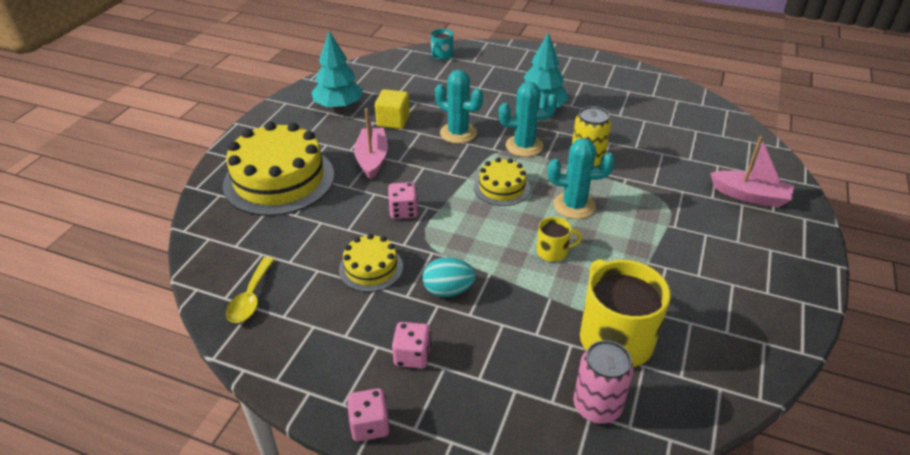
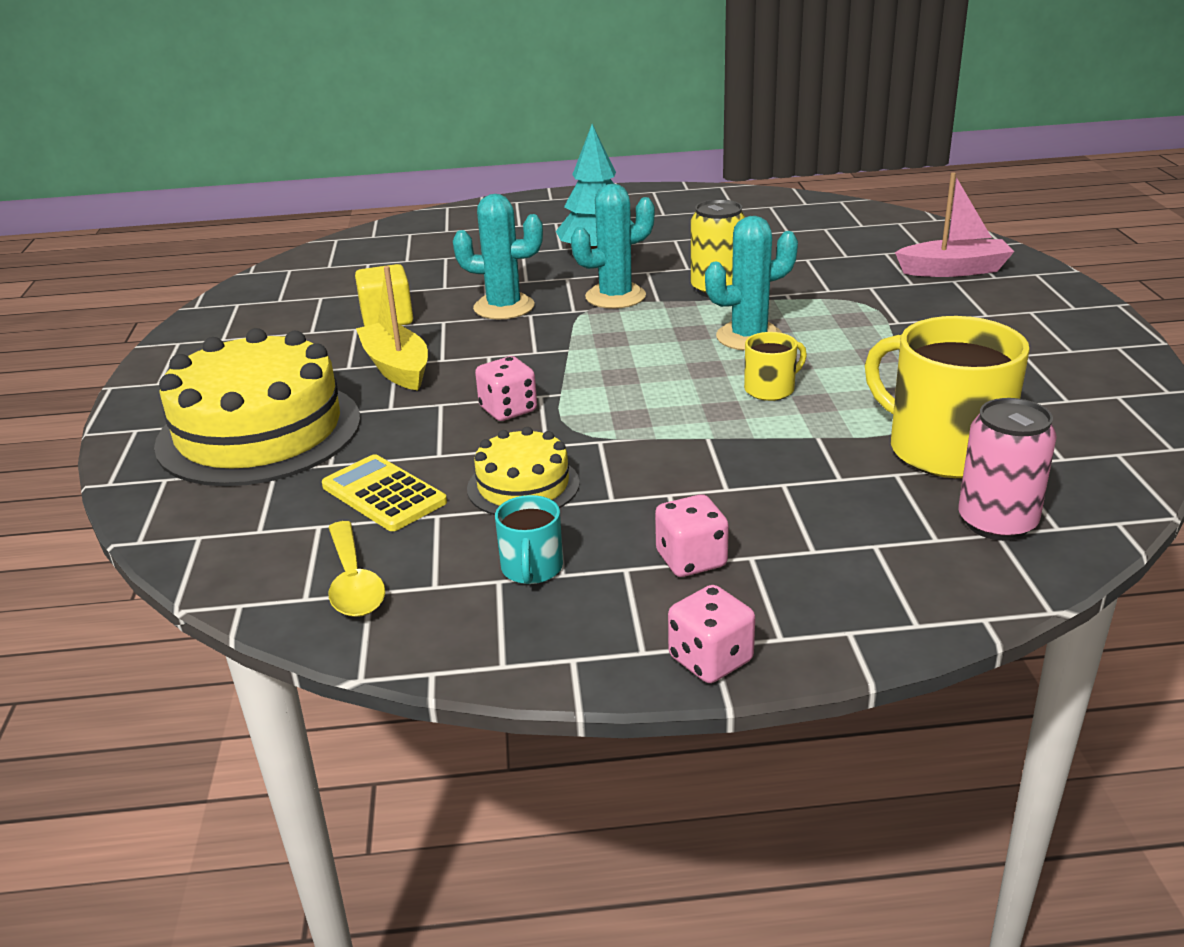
camera: 25 degrees left, 10 degrees down
turquoise tree [311,31,363,109] -> none
pink boat [354,108,388,180] -> yellow boat [356,266,428,391]
turquoise egg [423,257,476,297] -> none
turquoise mug [431,29,453,60] -> turquoise mug moved to [495,495,563,584]
yellow cake [474,158,530,206] -> none
none -> yellow calculator [322,454,447,531]

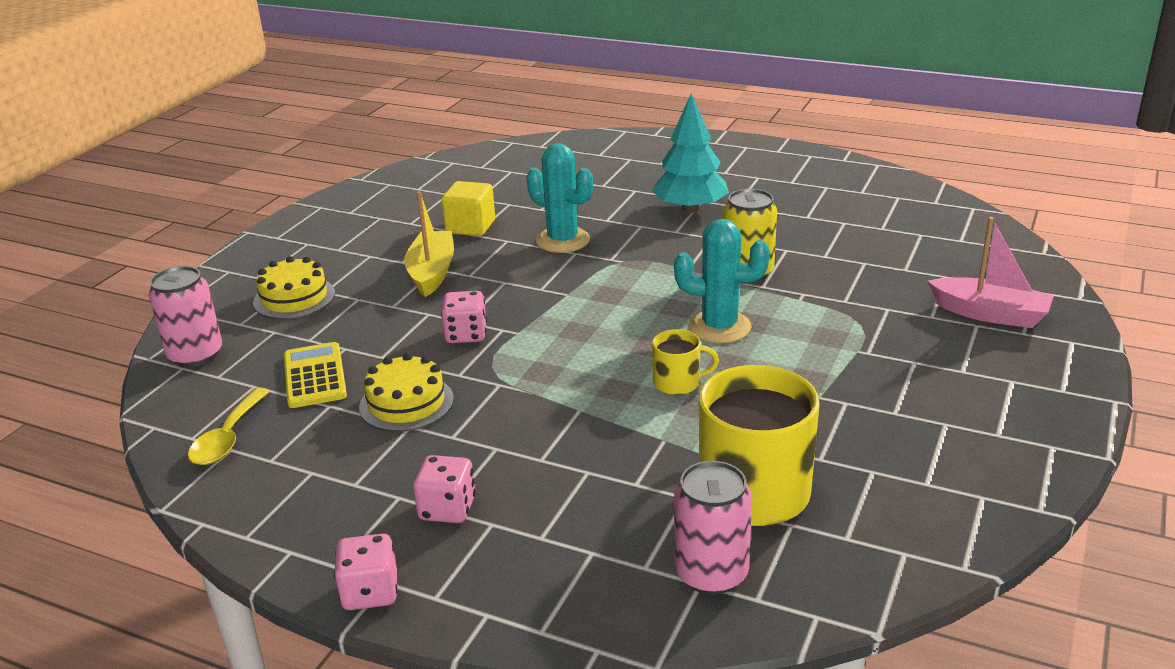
camera: 30 degrees right, 0 degrees up
yellow cake [154,328,361,486] -> yellow cake [253,256,335,319], size x0.51
turquoise mug [495,495,563,584] -> none
turquoise cactus [571,184,655,309] -> none
none -> pink can [148,266,222,367]

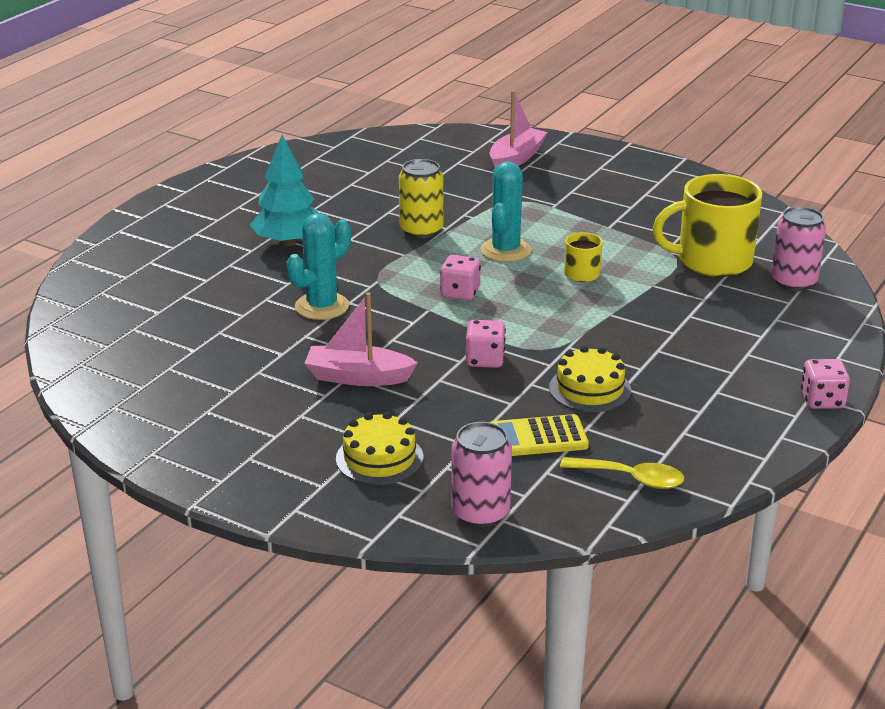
camera: 85 degrees left, 0 degrees up
yellow boat [404,191,454,297] -> pink boat [304,292,418,386]
pink dice [413,455,476,523] -> pink dice moved to [440,255,481,301]
yellow cube [441,181,495,236] -> none

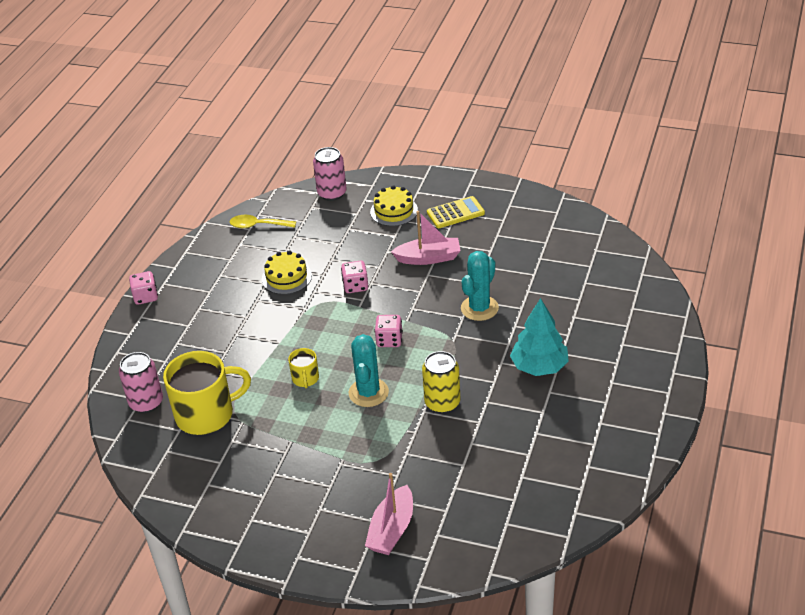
camera: 170 degrees right, 10 degrees up
yellow calculator [490,414,589,456] -> yellow calculator moved to [427,196,485,228]

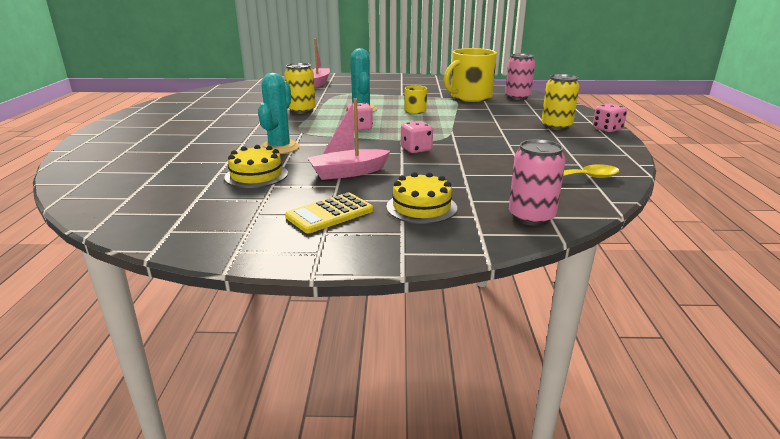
camera: 160 degrees right, 15 degrees down
yellow cake [262,250,312,294] -> yellow cake moved to [224,145,288,188]
turquoise tree [510,298,569,376] -> none
none -> yellow can [541,74,580,130]

